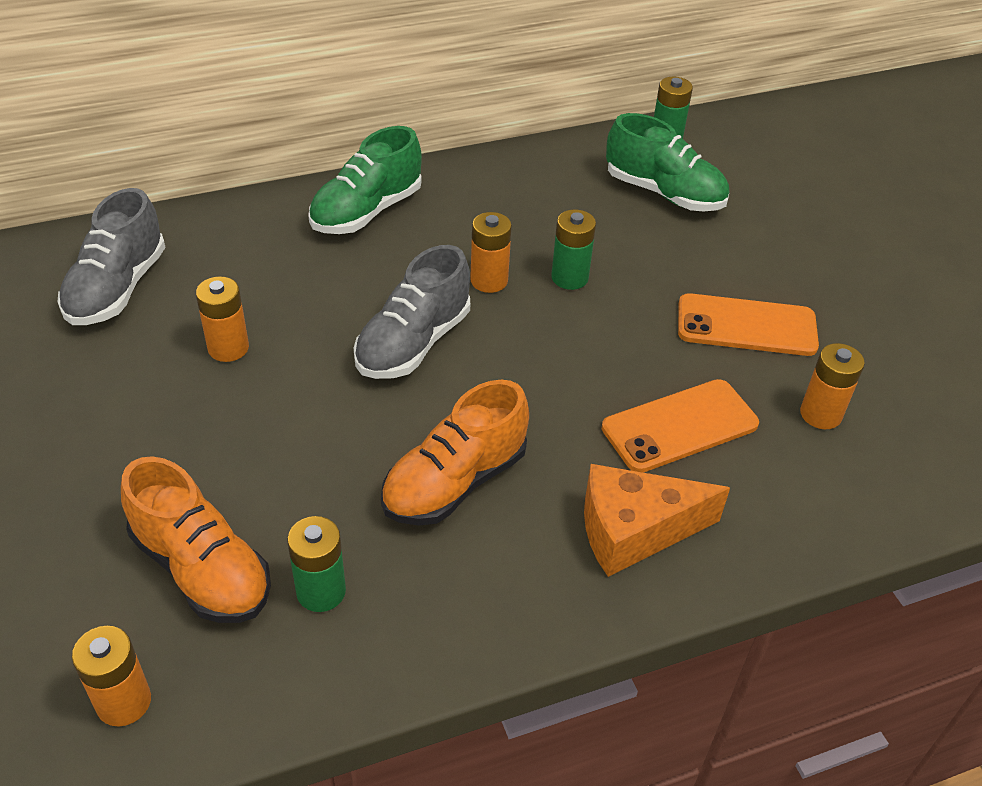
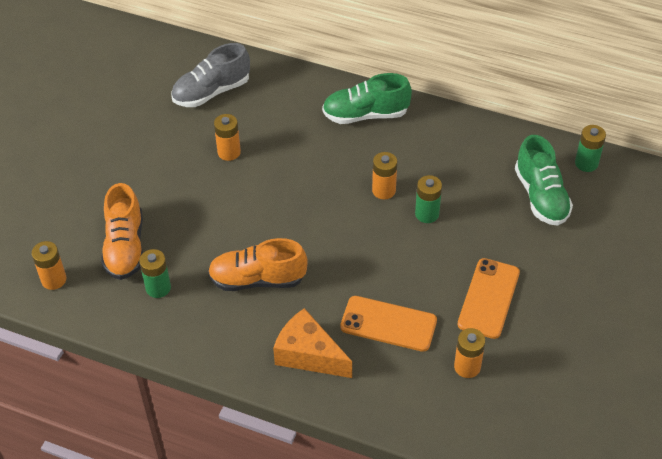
camera: 45 degrees right, 5 degrees up
grey shoe [354,245,470,379] -> none
orange phone [678,293,819,356] -> orange phone turned 60 degrees clockwise [458,258,520,339]

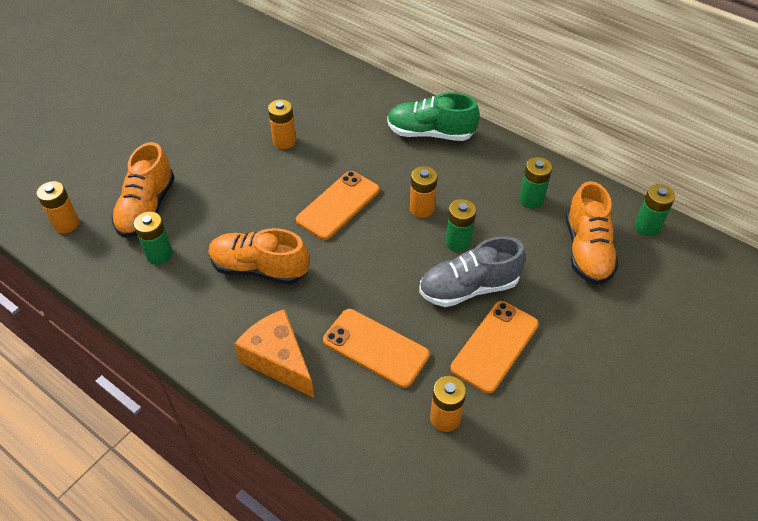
camera: 15 degrees right, 0 degrees up
grey shoe [171,43,250,107] -> grey shoe moved to [419,236,526,307]
green shoe [515,135,573,225] -> orange shoe [566,181,619,285]
none -> orange phone [296,171,380,240]
none -> green battery [519,157,552,209]

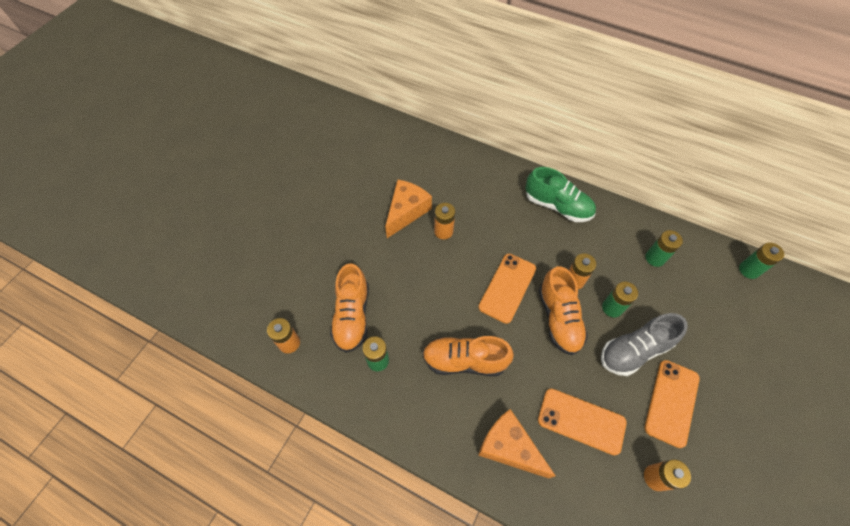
camera: 10 degrees left, 10 degrees up
green shoe [387,92,480,141] -> green shoe turned 150 degrees counterclockwise [525,167,596,222]
orange shoe [566,181,619,285] -> orange shoe moved to [539,266,588,355]
none -> orange cheese [385,179,432,238]

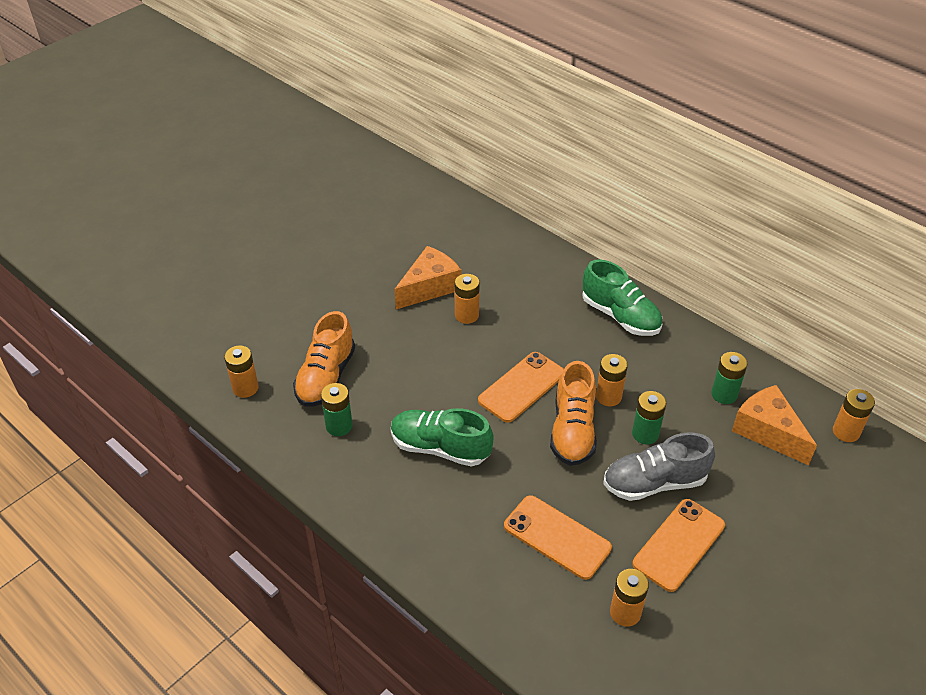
camera: 15 degrees right, 15 degrees down
orange shoe [422,336,514,376] -> green shoe [391,408,493,466]
orange cheese [478,409,555,478] -> orange cheese moved to [732,385,817,465]
green battery [739,243,784,279] -> orange battery [833,389,875,442]

